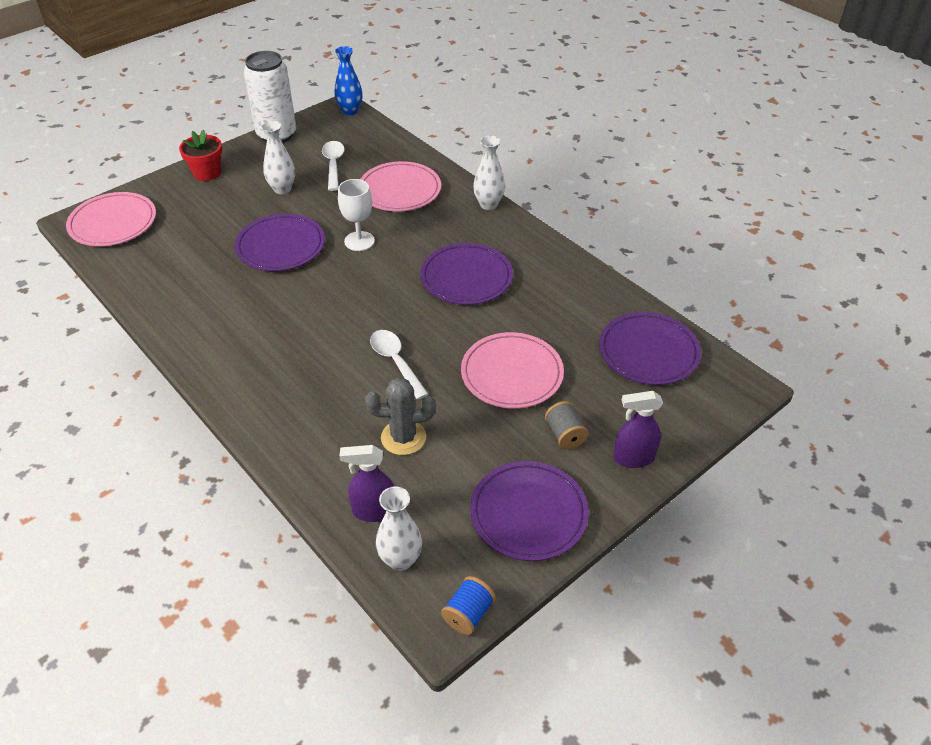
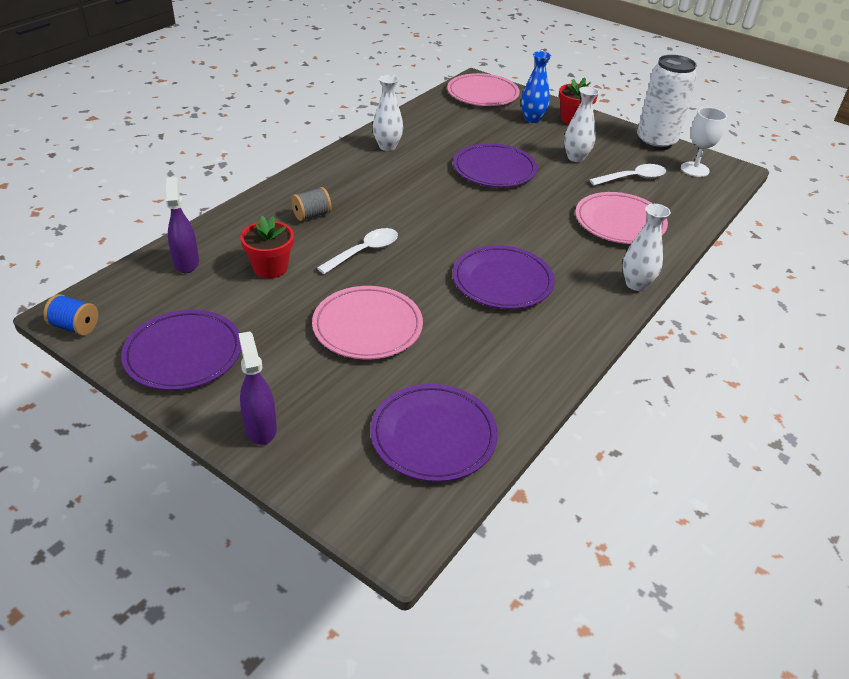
camera: 75 degrees right, 5 degrees down
blue vase [334,46,362,116] -> blue vase moved to [521,51,551,123]
white goblet [338,179,375,251] -> white goblet moved to [681,107,727,177]
grey cactus [365,378,436,455] -> red flower pot [240,216,294,278]
white vase [376,486,422,571] -> white vase moved to [373,75,403,151]
grey spool [545,401,589,449] -> grey spool moved to [291,187,332,221]

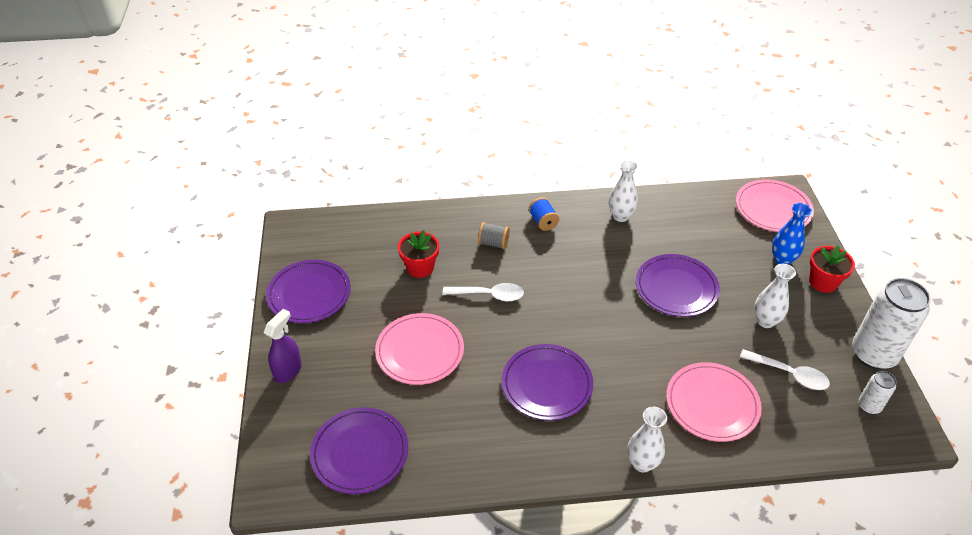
camera: 50 degrees right, 5 degrees up
blue spool [43,294,98,336] -> blue spool moved to [529,197,559,231]
purple spray bottle [166,177,199,273] -> none
white goblet [681,107,727,177] -> white can [858,371,897,414]

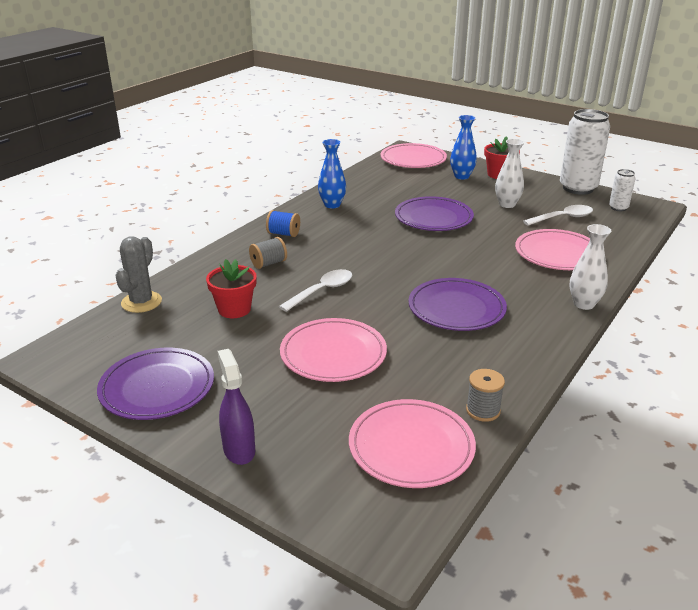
camera: 50 degrees left, 15 degrees down
purple plate [310,407,408,494] -> pink plate [349,399,476,488]
white vase [609,160,638,222] -> blue vase [318,139,346,209]
none -> grey cactus [115,236,162,313]
none -> grey spool [466,369,505,422]

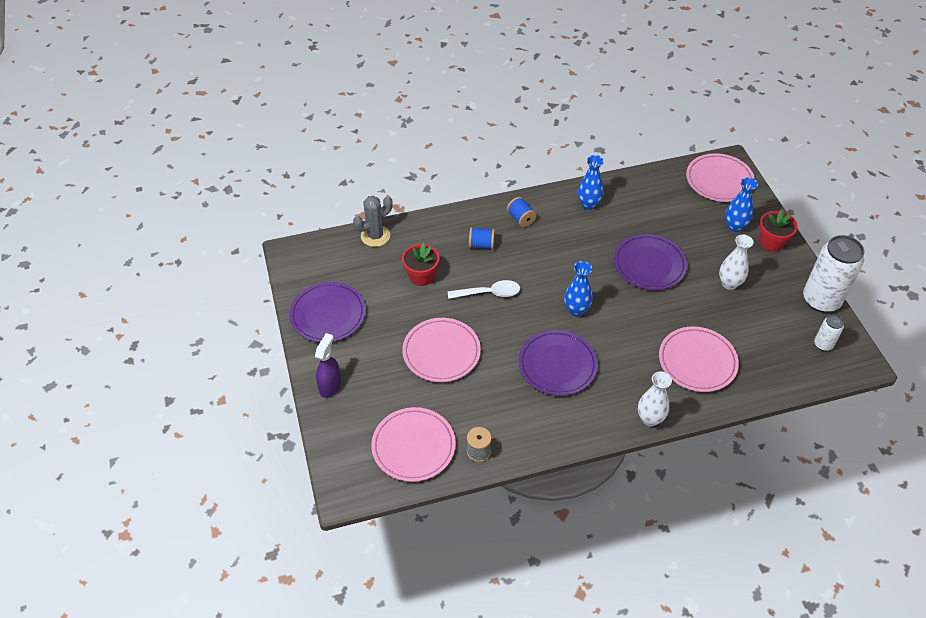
camera: 40 degrees right, 20 degrees up
grey spool [249,237,287,269] -> blue spool [469,227,495,249]
white spoon [523,205,593,226] -> none
none -> blue vase [564,261,593,317]

